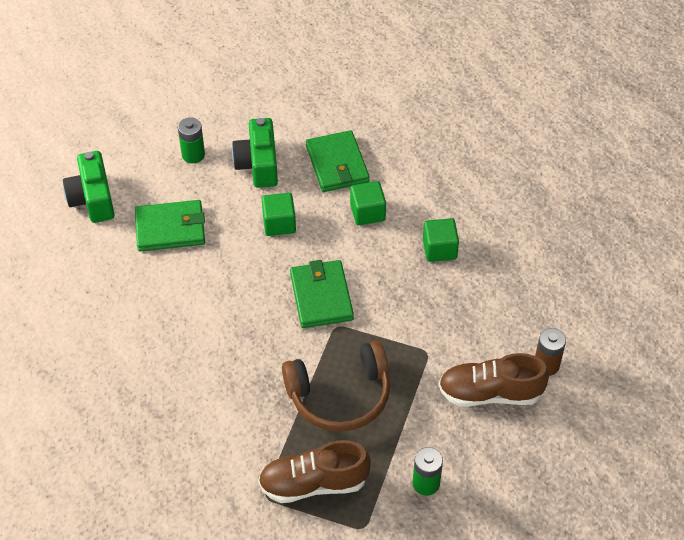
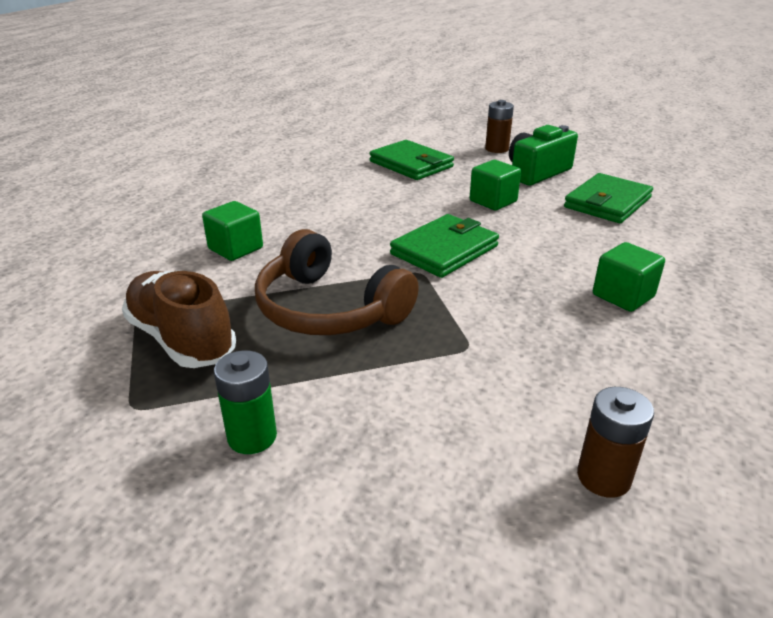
camera: 55 degrees right, 20 degrees down
green camera [63,151,115,223] -> none
green battery [178,117,205,163] -> brown battery [485,100,514,153]
green cube [350,181,386,225] -> green cube moved to [202,201,263,261]
brown shoe [438,353,549,407] -> none

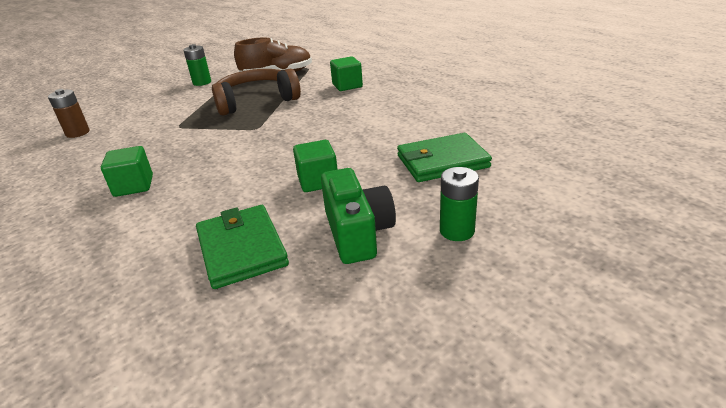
camera: 120 degrees right, 0 degrees up
green wallet [390,214,499,278] -> none
brown battery [485,100,514,153] -> green battery [440,167,479,241]

